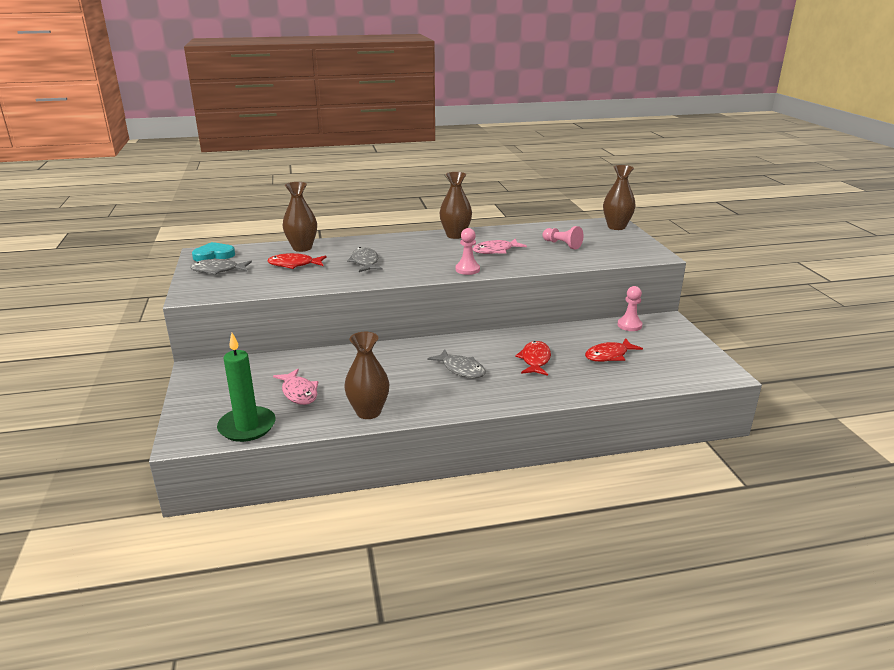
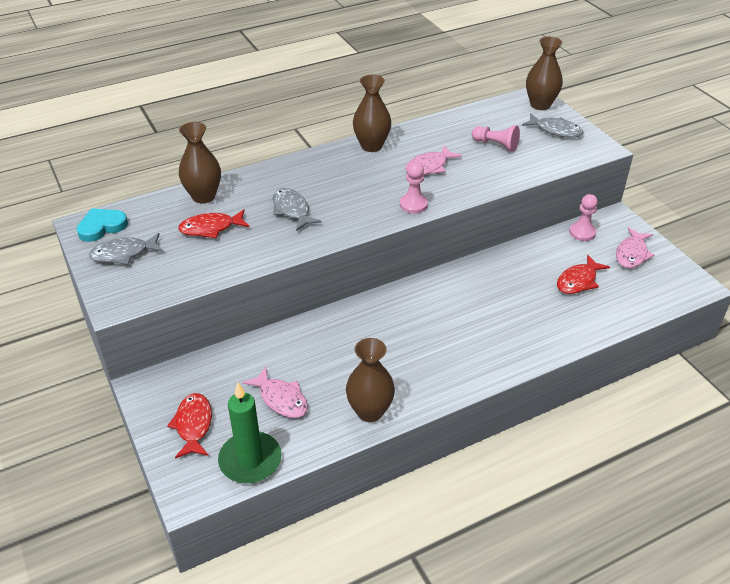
camera: 15 degrees left, 15 degrees up
grey fish [427,350,486,378] -> grey fish moved to [522,113,583,138]
red fish [515,341,551,376] -> red fish moved to [167,393,212,459]
none -> pink fish [616,227,654,268]

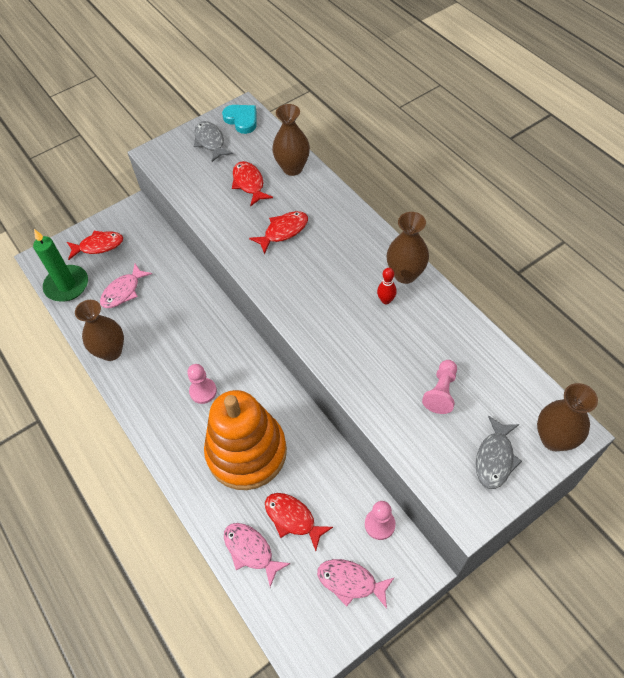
camera: 85 degrees right, 15 degrees up
grey fish [273,188,322,231] -> red fish [249,211,308,254]
pink pawn [400,162,428,214] -> pink pawn moved to [187,364,217,404]
pink fish [405,145,462,175] -> pink fish moved to [224,523,291,587]
none -> orange stacking toy [204,390,287,490]
none -> red bowling pin [377,268,397,304]

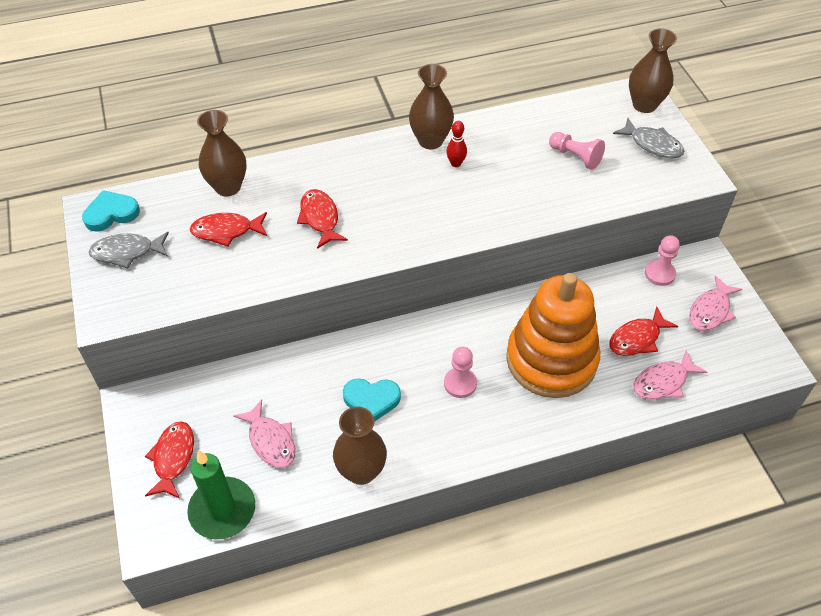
camera: 75 degrees left, 5 degrees down
none -> turquoise heart [343,378,401,422]

